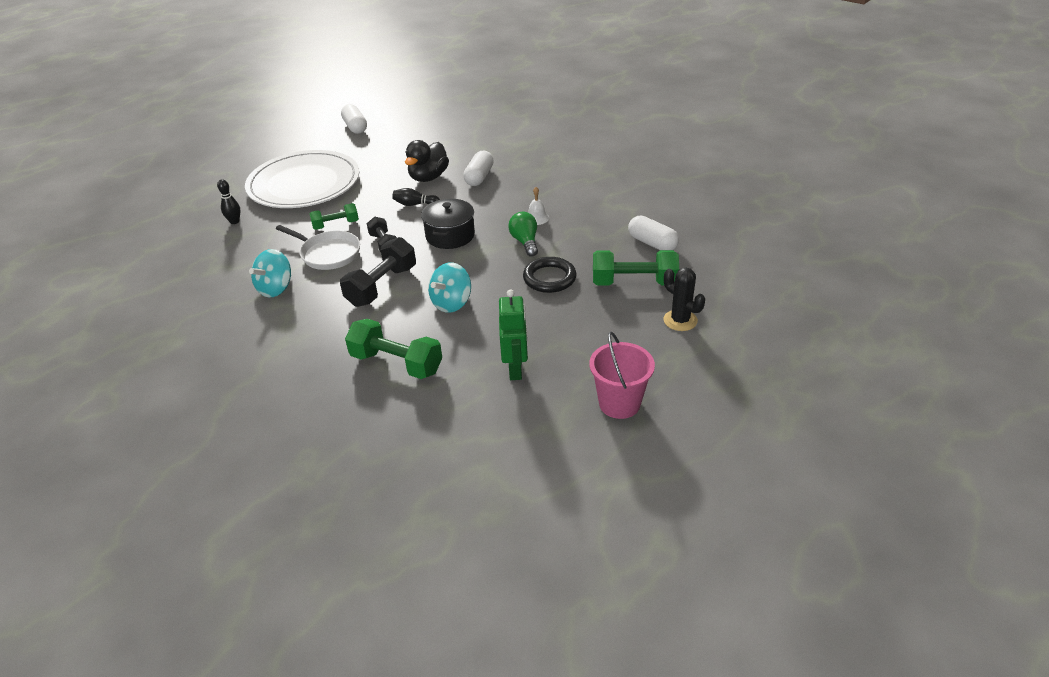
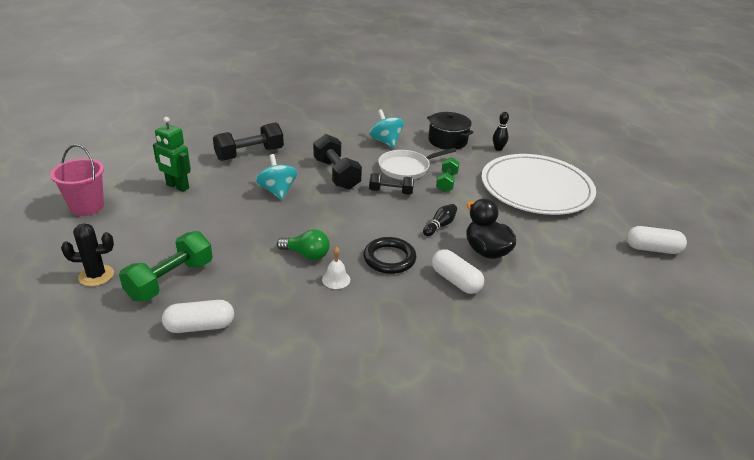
camera: 120 degrees right, 5 degrees down
green dumbbell [345,319,442,379] -> black dumbbell [213,122,284,161]
black pot [421,199,475,249] -> black pot moved to [427,112,474,150]
black ring [523,257,577,293] -> black ring moved to [363,237,417,274]

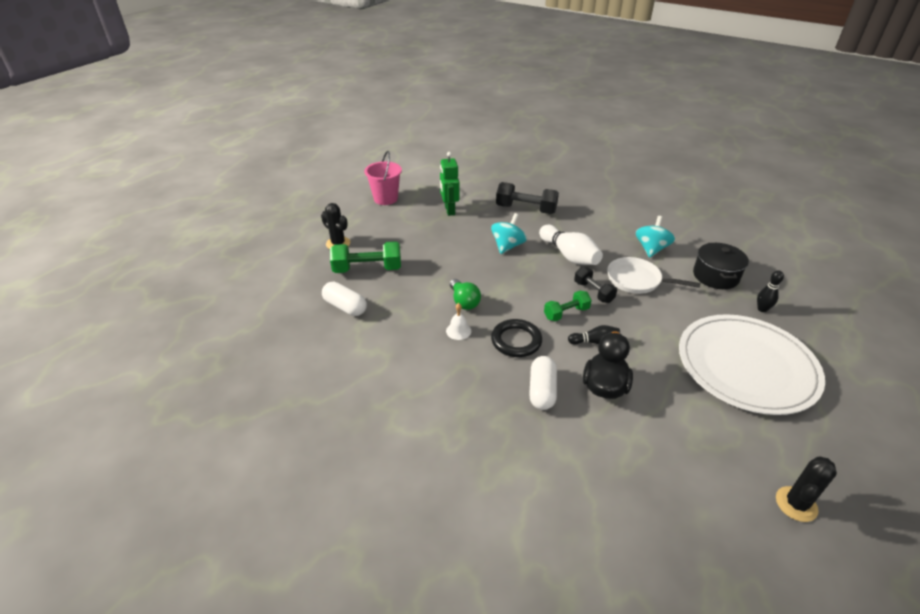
camera: 50 degrees right, 5 degrees up
black dumbbell [313,134,362,190] -> white bowling pin [539,225,603,265]
green dumbbell [436,157,460,192] -> green dumbbell moved to [544,291,592,321]
white capsule [627,226,687,254] -> black cactus [776,457,837,522]

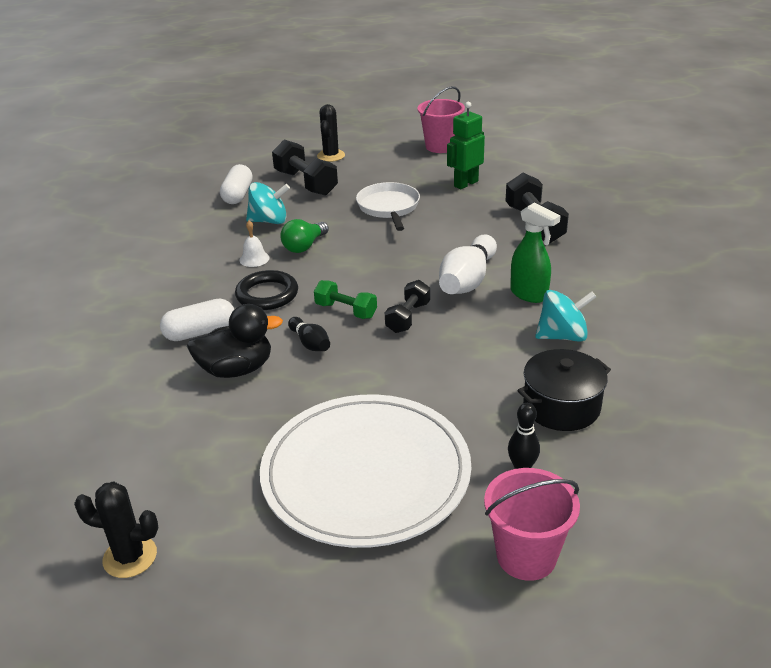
camera: 60 degrees right, 5 degrees down
green dumbbell [330,241,401,273] -> black dumbbell [272,140,338,196]
turquoise spinning top [491,213,527,254] -> turquoise spinning top moved to [246,182,290,224]
white pan [607,257,700,294] -> white pan moved to [356,182,420,231]
none -> pink bucket [484,468,580,581]
none -> green spray bottle [510,202,561,303]

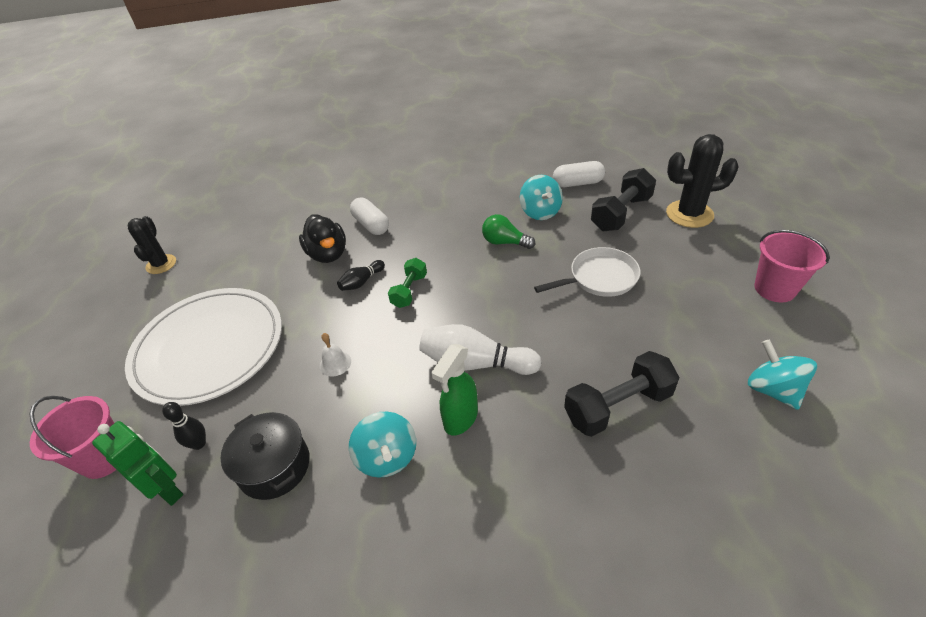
camera: 80 degrees right, 10 degrees up
black ring [235,270,298,310] -> none
white bell [239,220,270,267] -> white bell moved to [320,333,351,376]
black cactus [317,104,345,162] -> black cactus [666,134,739,228], size x1.53
black dumbbell [385,280,430,333] -> none
green robot [447,102,485,189] -> green robot moved to [92,421,183,506]
none -> turquoise spinning top [748,339,817,410]

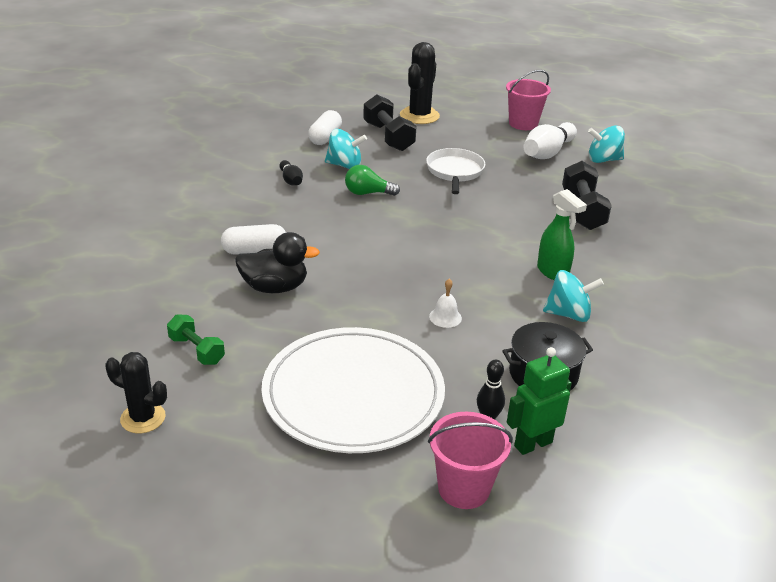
camera: 70 degrees left, 10 degrees down
black bowling pin [337,260,385,291] -> black bowling pin moved to [279,160,303,186]
green dumbbell [388,258,427,308] -> green dumbbell moved to [167,314,225,365]
white bowling pin [419,324,541,375] -> white bowling pin moved to [523,122,577,159]
green light bulb [482,214,535,249] -> green light bulb turned 45 degrees clockwise [345,165,400,196]

